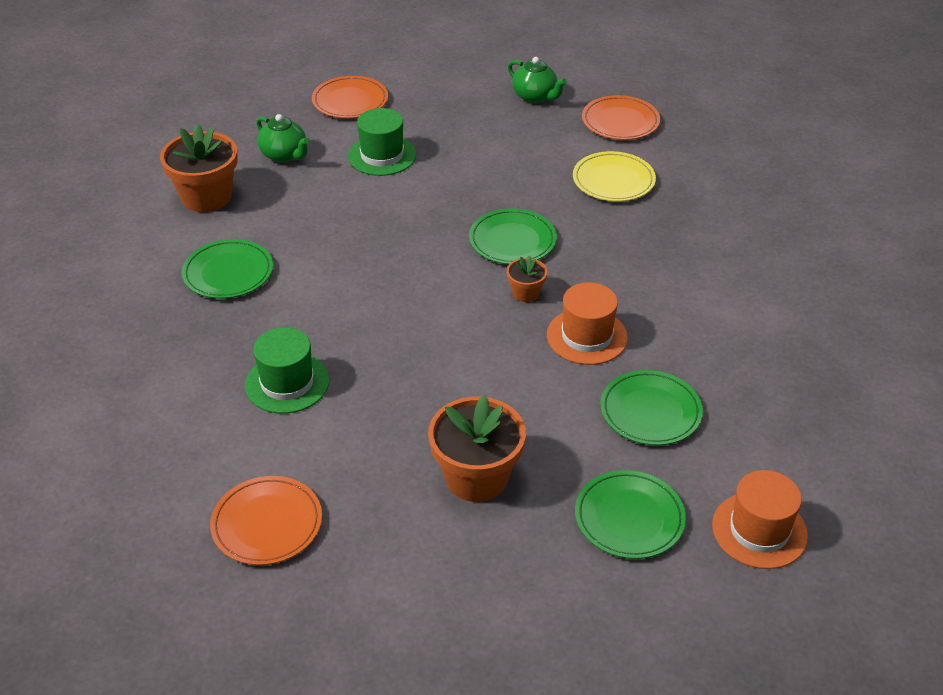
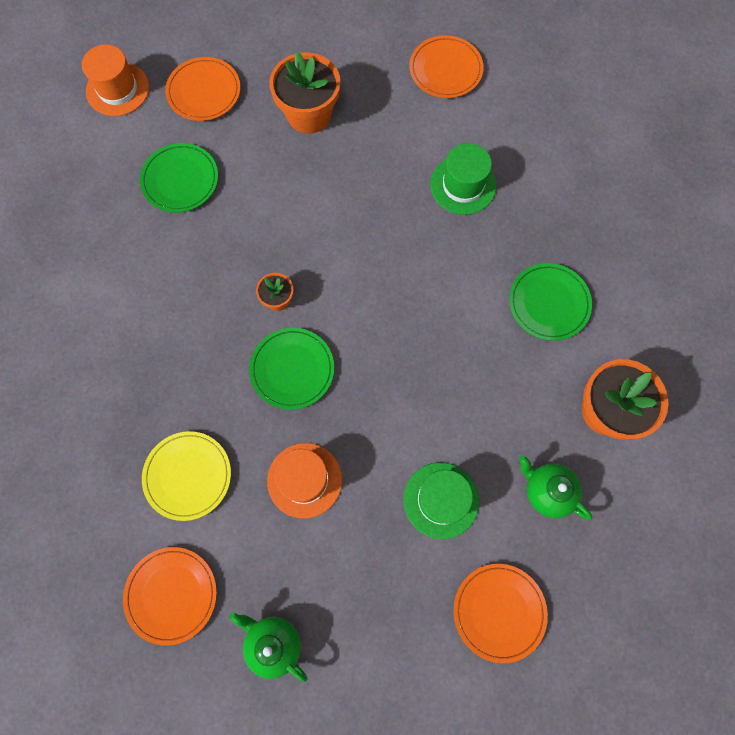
camera: 175 degrees right, 30 degrees up
orange hat [547,282,628,365] -> orange hat moved to [267,443,342,519]
green plate [575,470,686,559] -> orange plate [165,57,241,121]

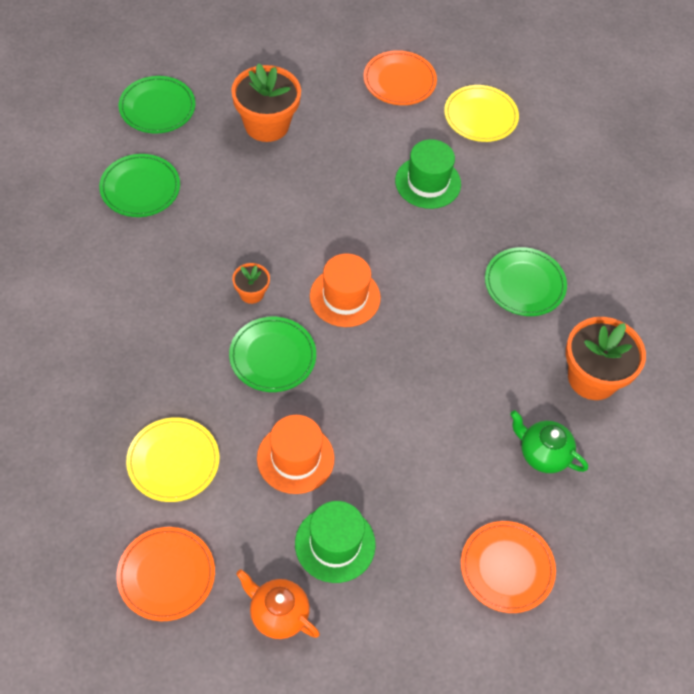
camera: 10 degrees left, 15 degrees down
orange hat [82,45,149,116] -> orange hat moved to [310,253,381,327]
orange plate [165,57,241,121] -> green plate [119,76,195,134]
green teapot [229,612,307,682] -> orange teapot [236,569,320,639]
green hat [403,462,479,539] -> green hat moved to [295,501,376,583]
none -> yellow plate [444,85,519,142]

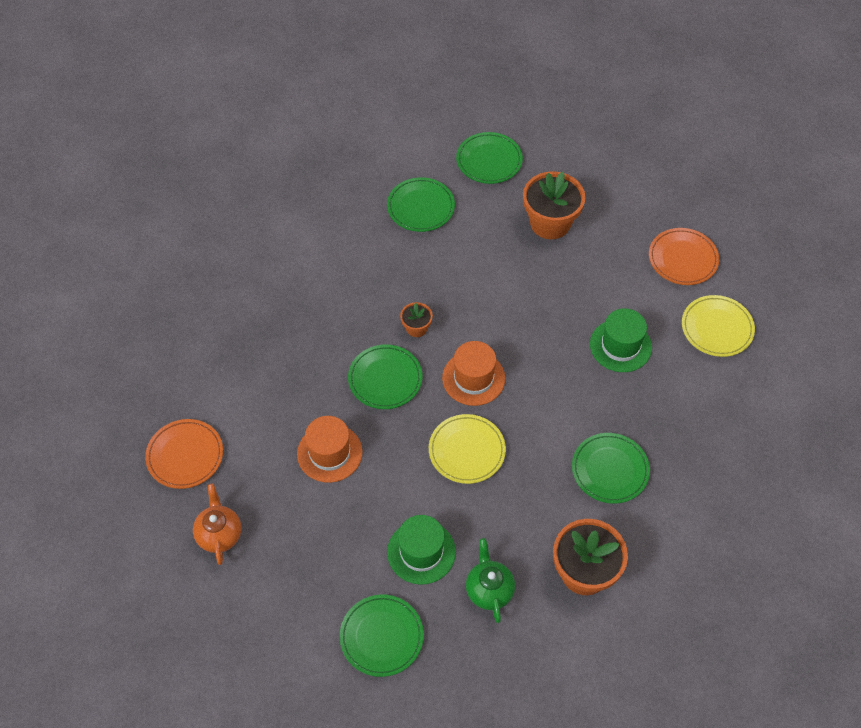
camera: 50 degrees right, 0 degrees up
yellow plate [126,417,220,502] -> yellow plate moved to [429,414,506,484]
green hat [295,501,376,583] -> green hat moved to [387,515,456,584]
orange plate [461,521,556,613] -> green plate [339,594,424,677]

